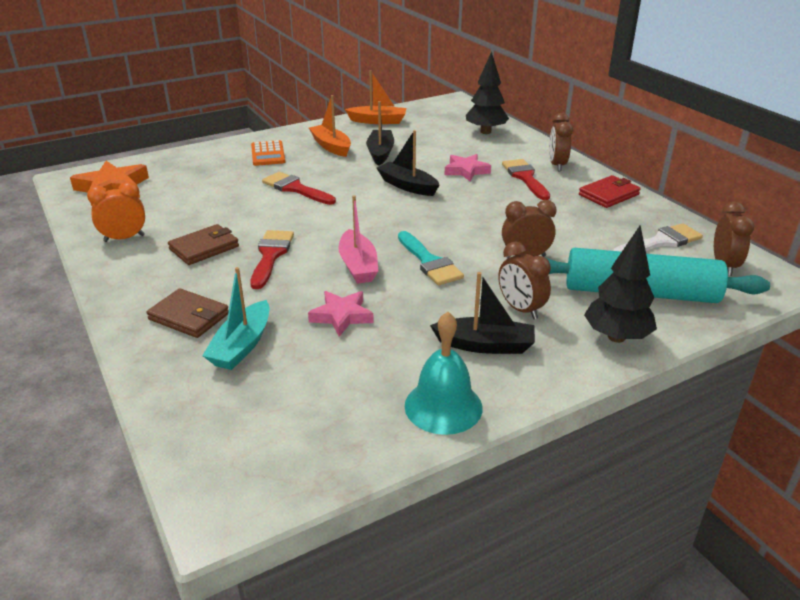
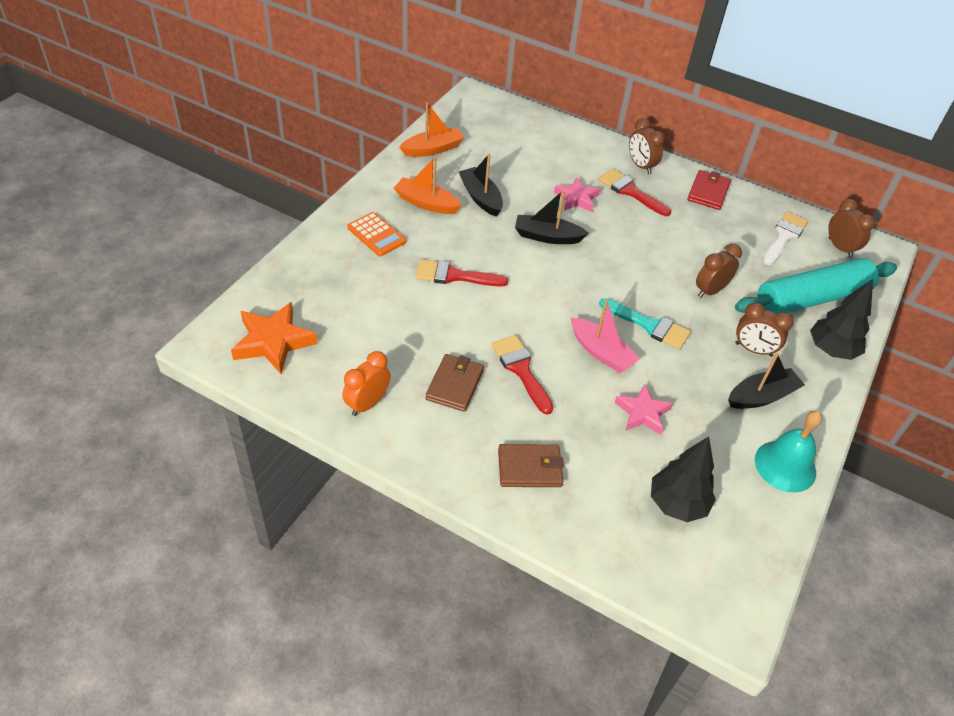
camera: 35 degrees left, 15 degrees up
turquoise boat [202,267,269,370] -> none
black tree [466,51,509,134] -> black tree moved to [651,437,716,522]

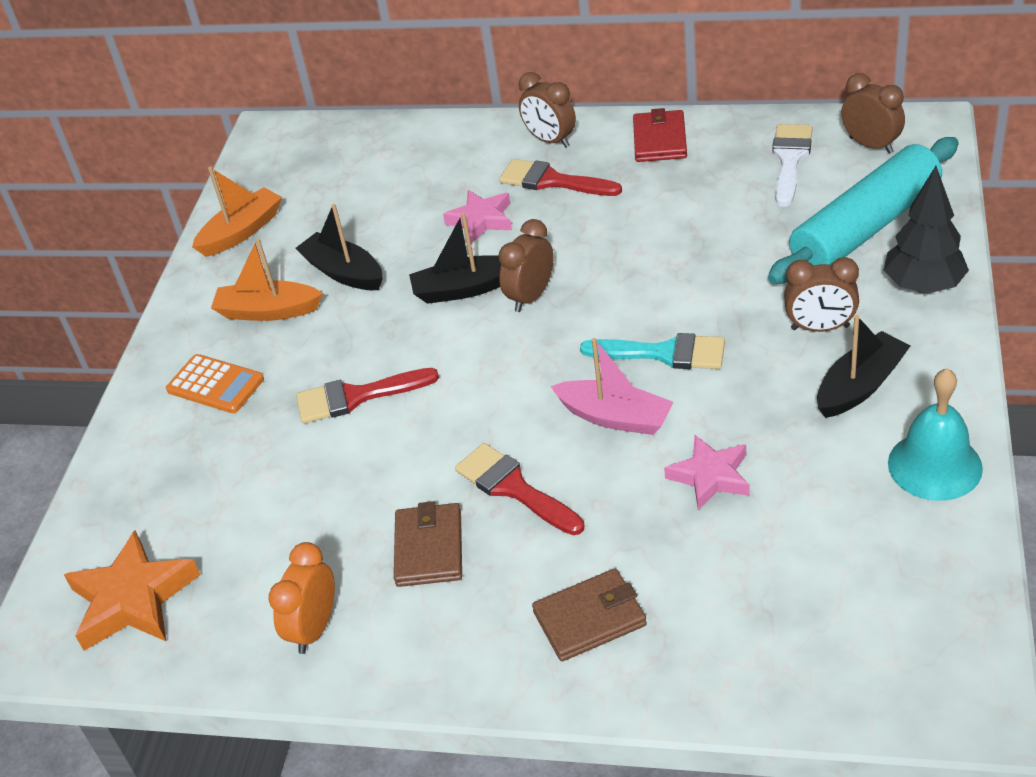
camera: 10 degrees left, 5 degrees down
black tree [651,437,716,522] -> none
brown clock [696,244,742,298] -> brown clock moved to [498,219,554,312]

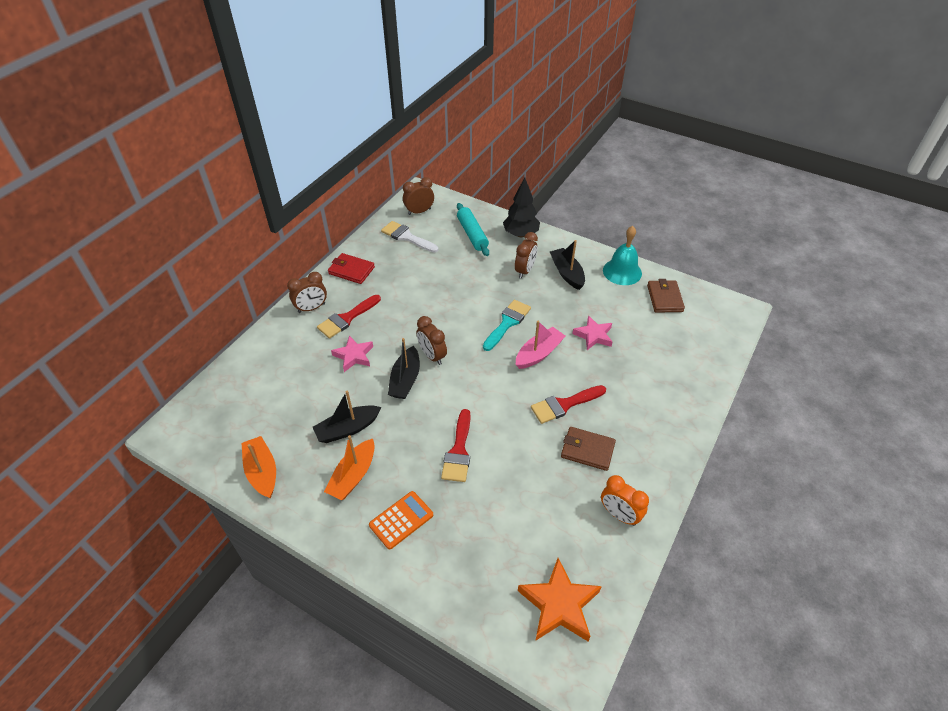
camera: 75 degrees left, 5 degrees up
brown wallet [532,569,647,661] -> brown wallet moved to [647,279,685,313]
turquoise rolling pin [768,137,959,284] -> turquoise rolling pin [457,203,489,256], size x0.63

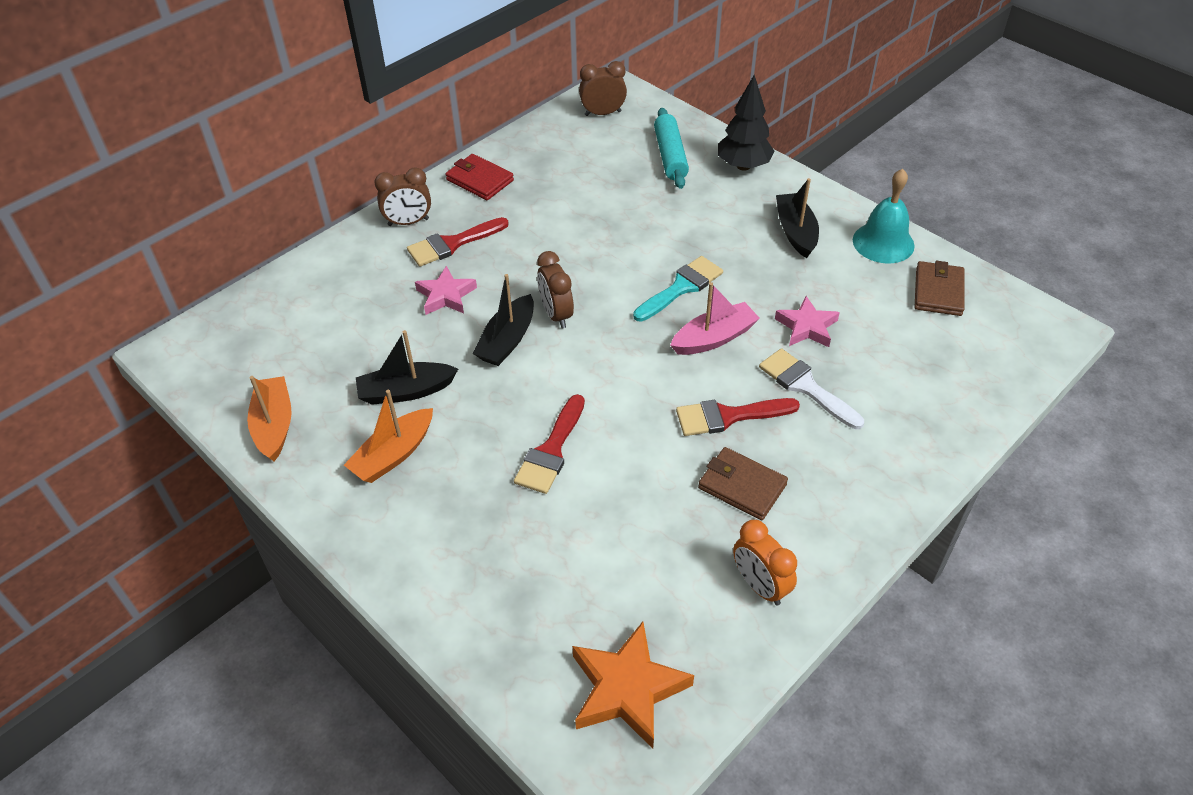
camera: 15 degrees right, 0 degrees up
orange calculator [369,491,433,550] -> none
white brush [381,221,438,253] -> white brush moved to [759,348,864,429]
brown clock [515,232,538,279] -> none

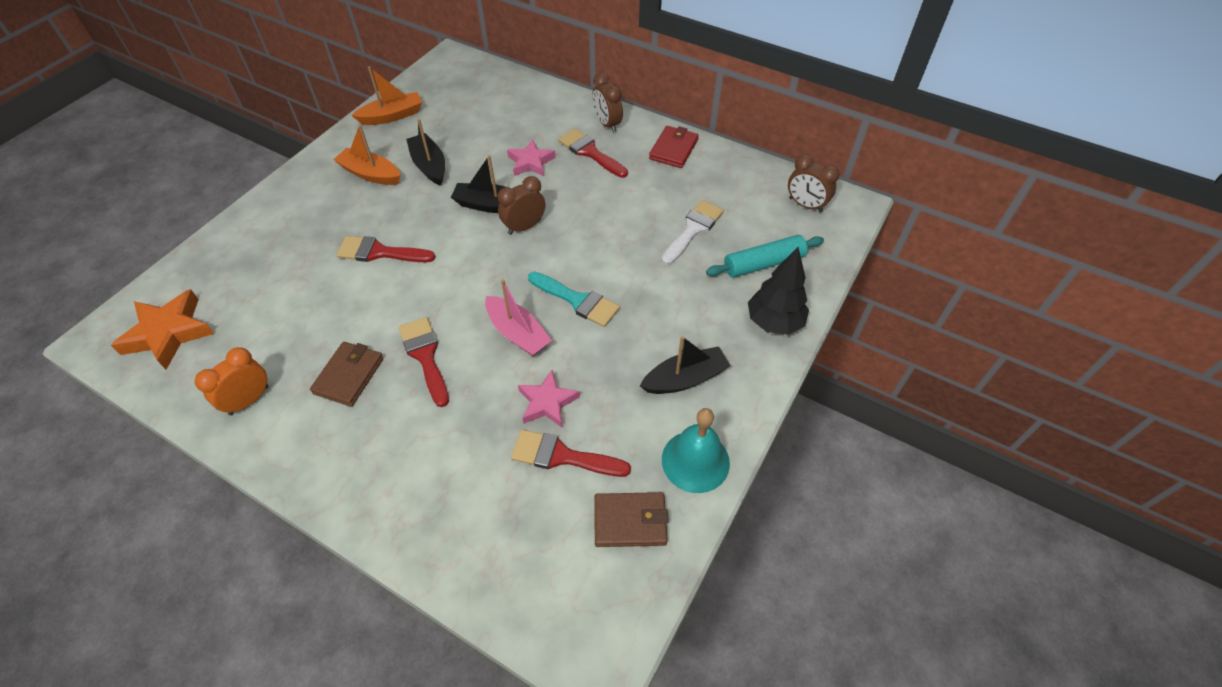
camera: 75 degrees right, 5 degrees up
brown clock [579,61,627,116] -> brown clock turned 150 degrees clockwise [788,155,839,213]
white brush [759,348,864,429] -> white brush moved to [661,200,724,265]
none -> red brush [511,430,631,477]

